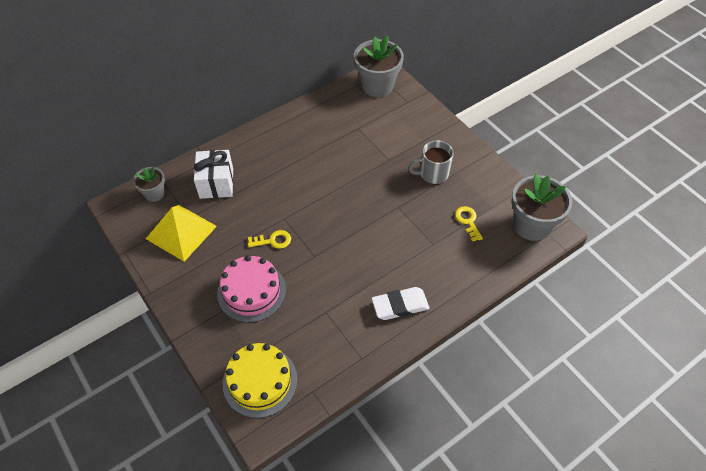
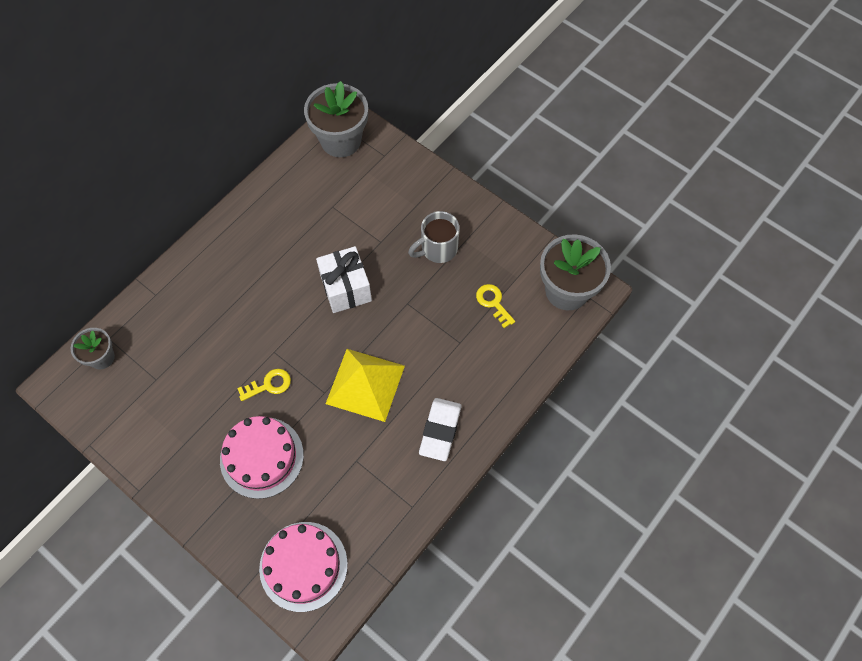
camera: 15 degrees left, 10 degrees up
yellow pyramid [146,205,217,262] -> yellow pyramid moved to [326,349,405,422]
white gift [194,150,233,199] -> white gift moved to [316,246,372,313]
yellow cake [223,343,298,418] -> pink cake [259,522,348,612]
white eraser [371,287,430,320] -> white eraser turned 45 degrees counterclockwise [419,398,462,461]

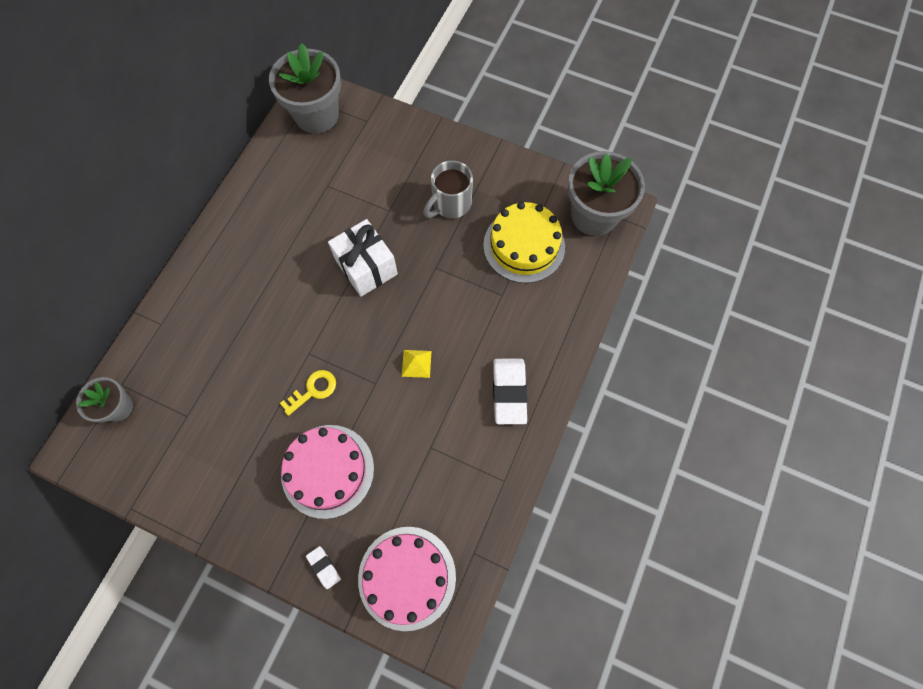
camera: 15 degrees left, 5 degrees up
yellow pyramid [326,349,405,422] -> yellow pyramid [402,350,432,378], size x0.41
yellow key [476,284,515,328] -> yellow cake [483,202,565,283]
none -> white eraser [306,546,341,589]

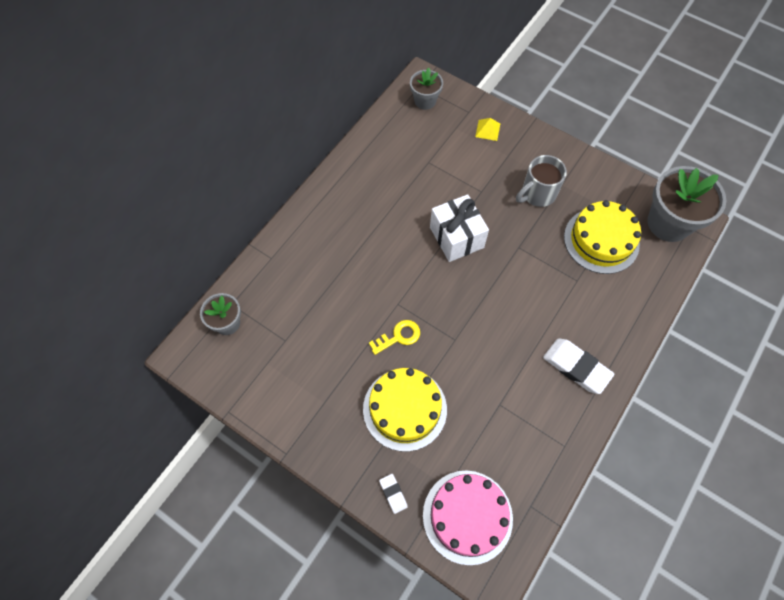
camera: 10 degrees right, 5 degrees down
grey flower pot [269,43,341,134] -> grey flower pot [410,68,443,110], size x0.56
pink cake [281,425,374,519] -> yellow cake [363,368,447,452]
yellow pyramid [402,350,432,378] -> yellow pyramid moved to [475,118,500,141]
white eraser [493,359,528,424] -> white eraser turned 60 degrees counterclockwise [543,339,614,394]

